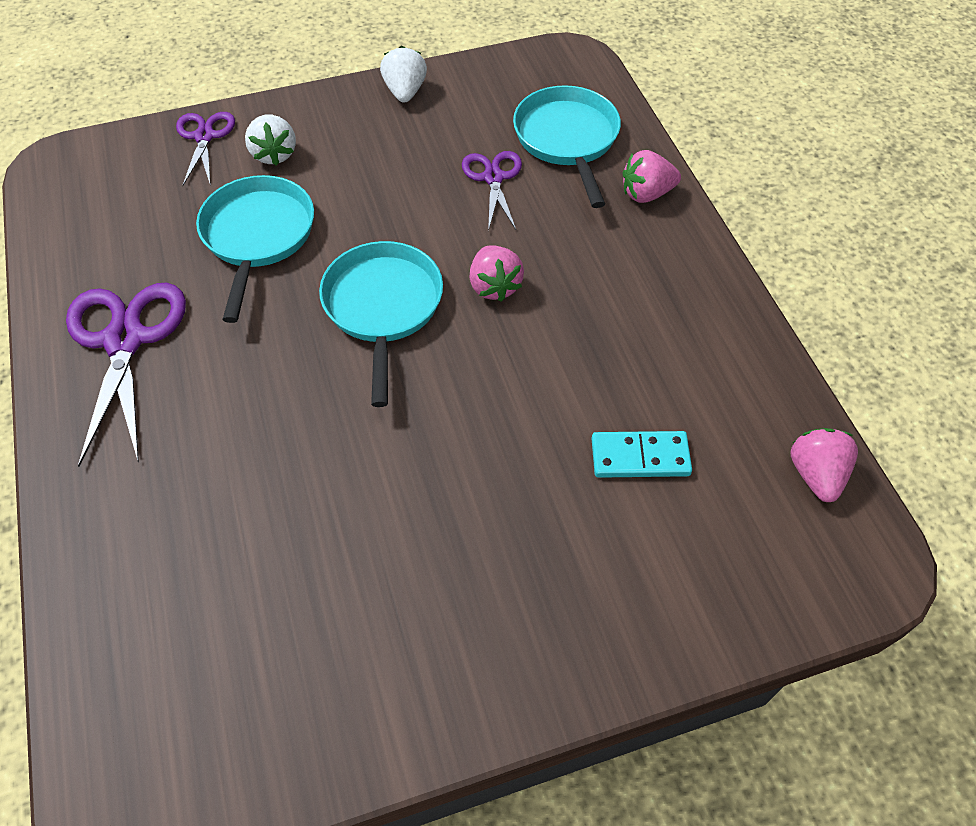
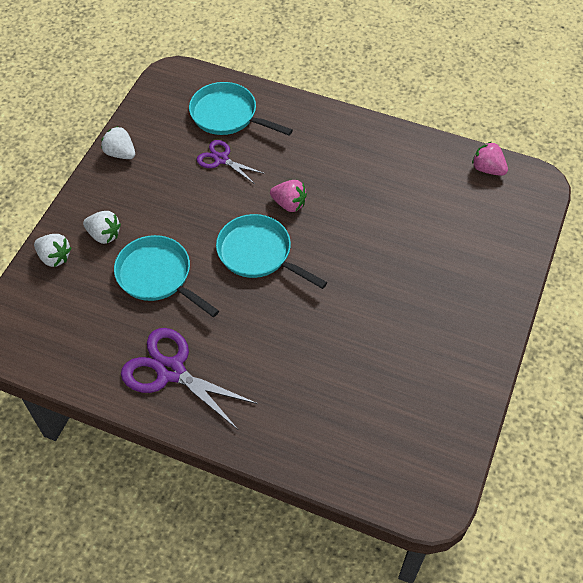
camera: 50 degrees left, 0 degrees up
purple scissors [176,112,235,186] -> white strawberry [34,234,72,267]
turquoise domino [591,431,692,478] -> none
pink strawberry [623,150,681,203] -> none

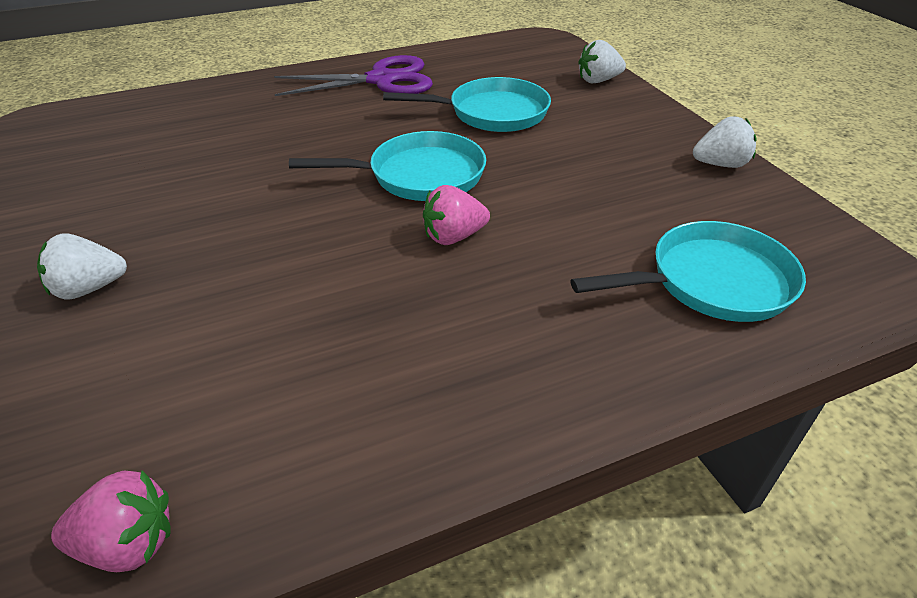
camera: 135 degrees right, 15 degrees down
white strawberry [83,211,121,244] -> white strawberry moved to [37,233,127,300]
purple scissors [197,140,265,184] -> none

